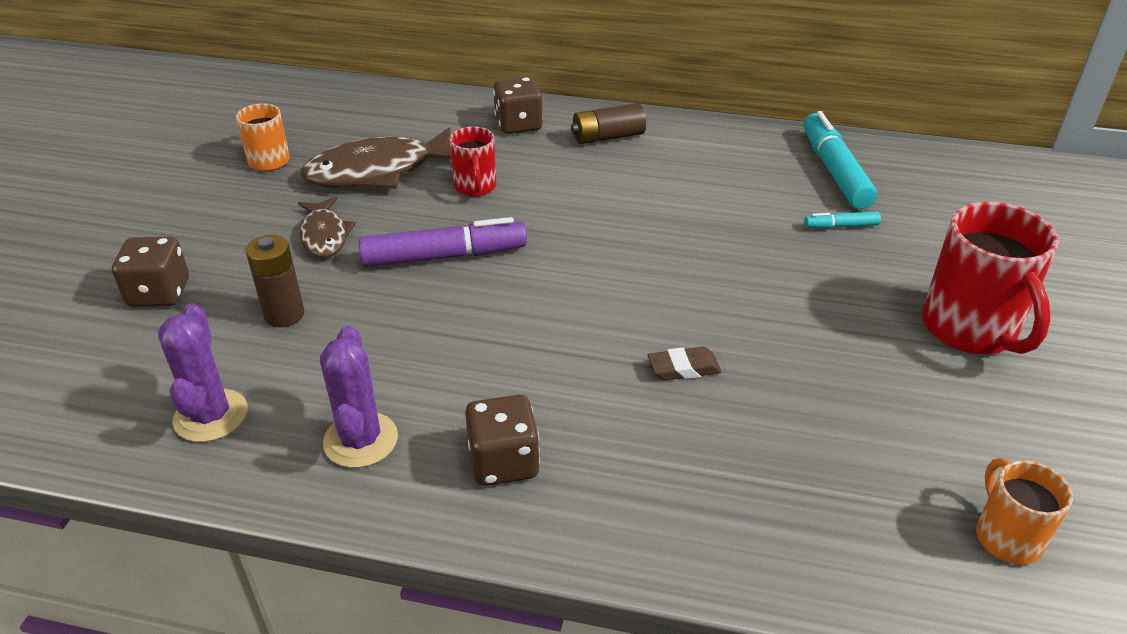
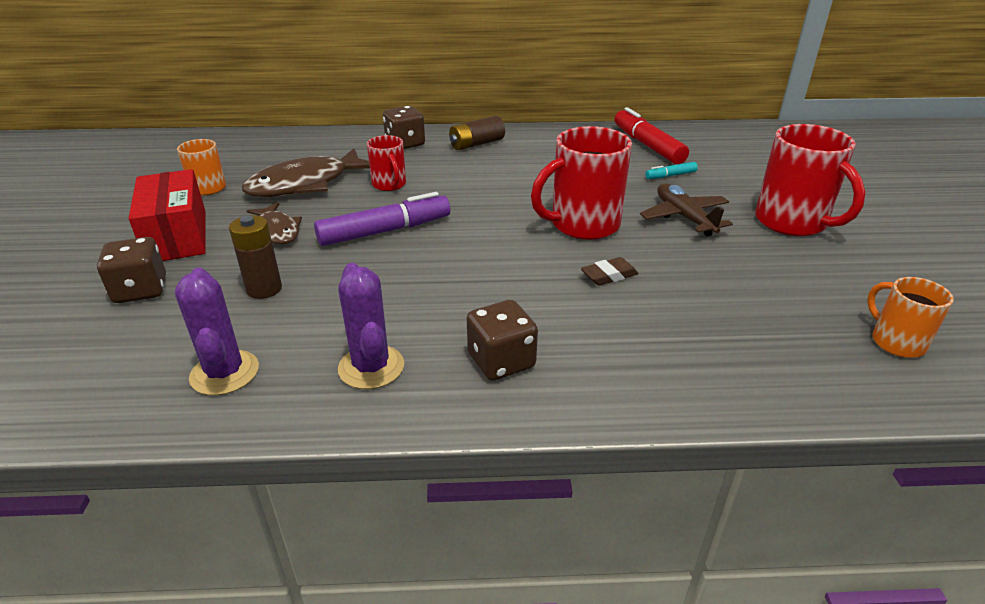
camera: 15 degrees left, 5 degrees down
turquoise marker [803,111,877,209] -> red marker [615,107,689,164]
none -> red box [129,169,206,261]
none -> red mug [531,126,632,240]
none -> brown plane [640,183,733,236]

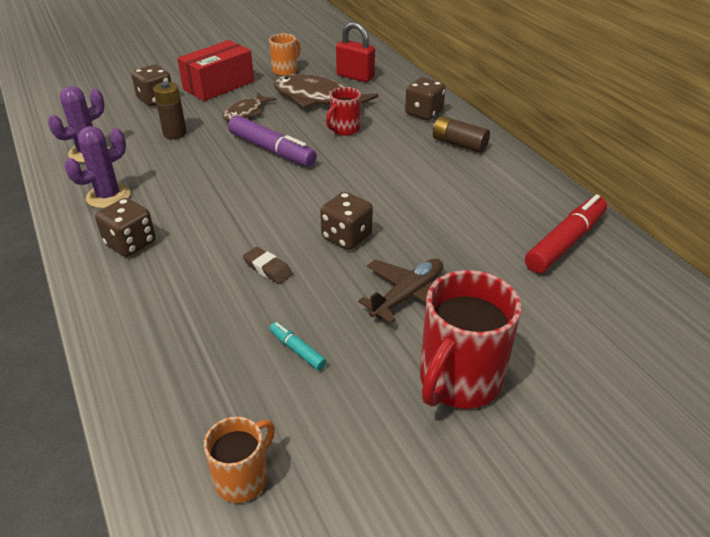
camera: 65 degrees right, 5 degrees up
red mug [531,126,632,240] -> brown dice [320,192,373,250]
turquoise marker [645,162,698,179] -> turquoise marker moved to [270,322,327,370]
none -> red padlock [336,22,375,83]

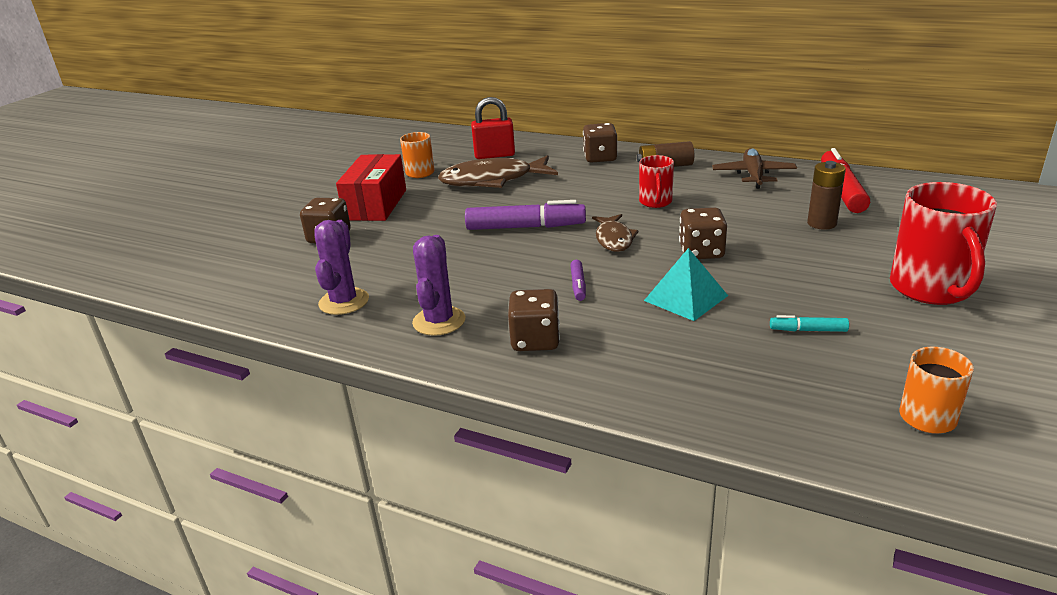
camera: 35 degrees left, 10 degrees down
brown battery [153,82,187,139] -> brown battery moved to [807,161,846,230]
brown fish [222,93,276,121] -> brown fish moved to [592,214,639,252]
brown eraser [243,247,293,284] -> turquoise pyramid [644,248,728,321]
red mug [326,87,361,136] -> red mug moved to [639,155,674,208]
brown plane [358,259,443,324] -> brown plane moved to [712,148,797,189]
none -> purple marker [570,260,586,301]

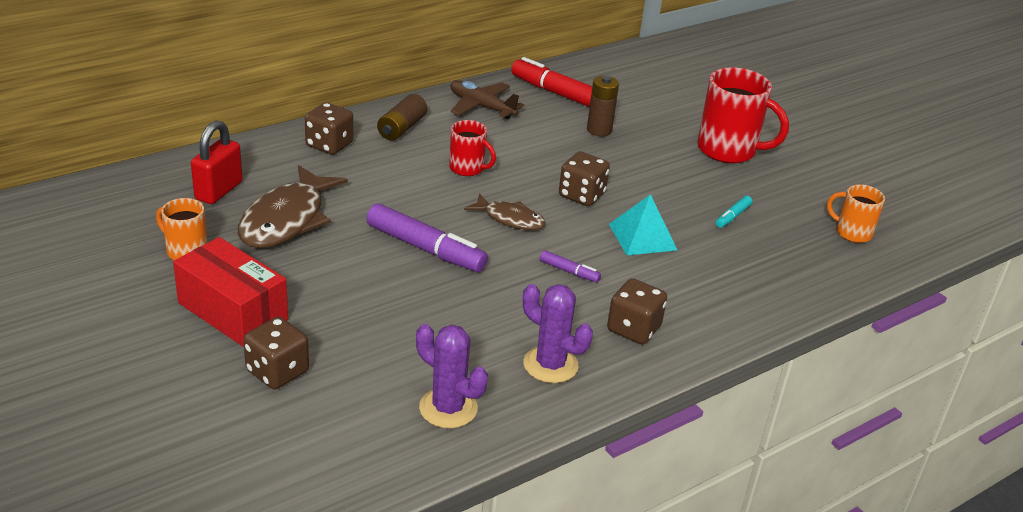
camera: 65 degrees left, 5 degrees up
purple marker [465,200,586,230] -> purple marker turned 90 degrees clockwise [366,203,488,272]

